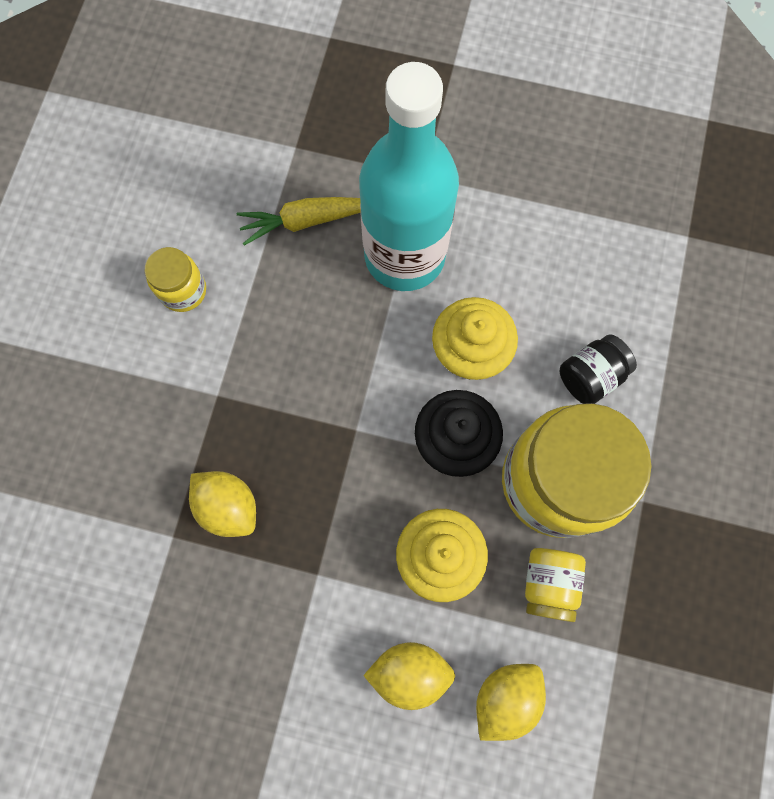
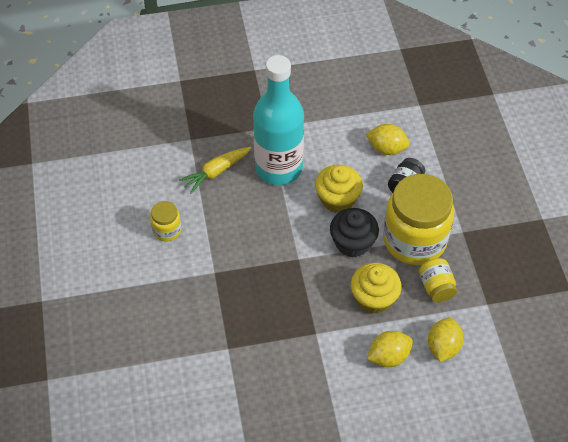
camera: 25 degrees left, 20 degrees down
yellow lemon [189,471,256,537] -> yellow lemon moved to [366,124,410,155]

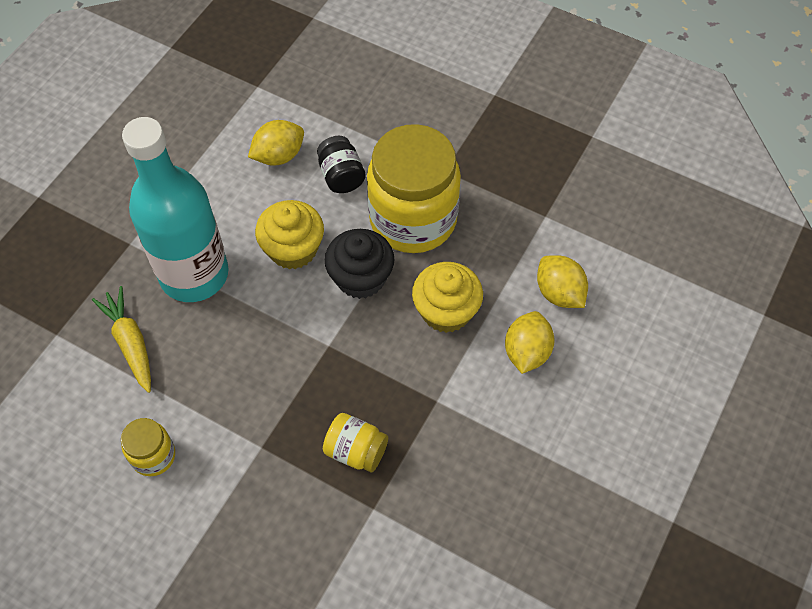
camera: 50 degrees left, 5 degrees up
yellow carrot [179,147,251,194] -> yellow carrot turned 150 degrees clockwise [92,286,151,393]
yellow jar [419,258,457,302] -> yellow jar moved to [323,413,388,472]

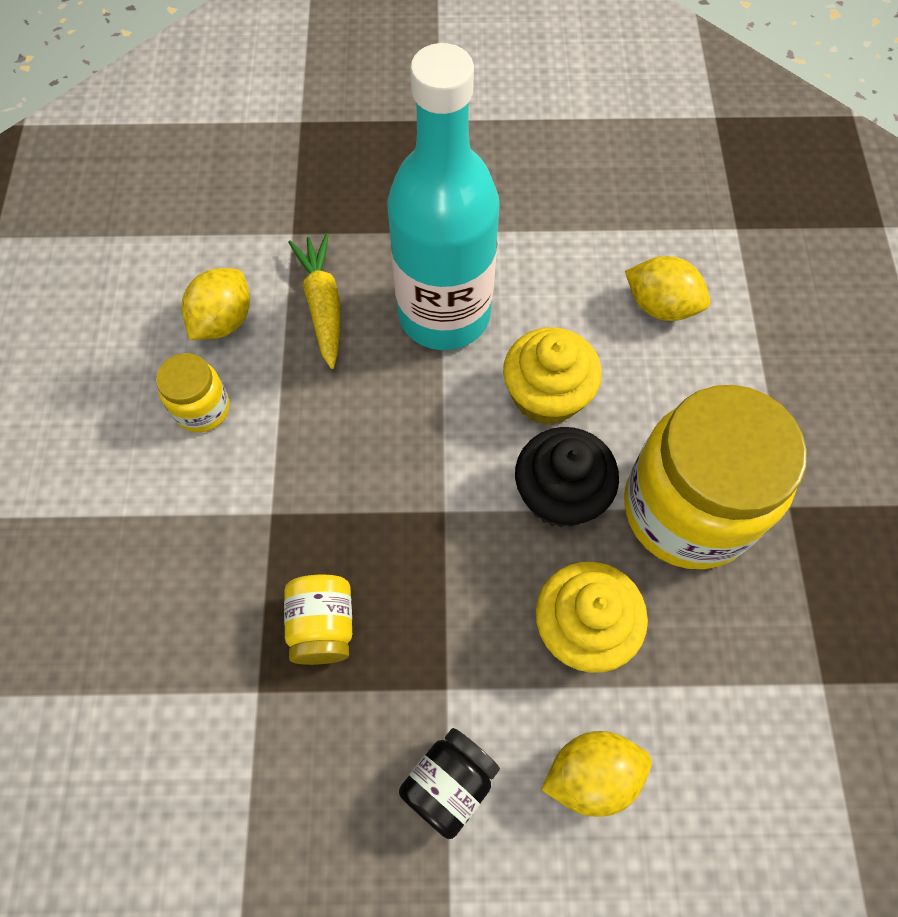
camera: 60 degrees right, 5 degrees up
yellow carrot [92,286,151,393] -> yellow carrot turned 45 degrees counterclockwise [288,234,340,369]
black jar [317,136,366,193] -> black jar moved to [399,728,500,839]
yellow lemon [537,255,588,308] -> yellow lemon moved to [181,268,250,340]

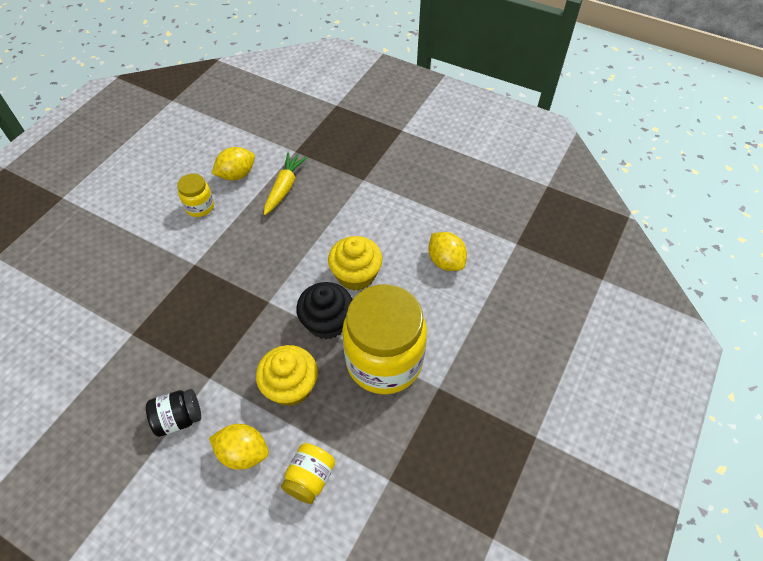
camera: 30 degrees right, 10 degrees down
yellow jar [284,575,352,665] -> yellow jar moved to [281,443,335,504]
turquoise bottle [387,43,500,350] -> none

